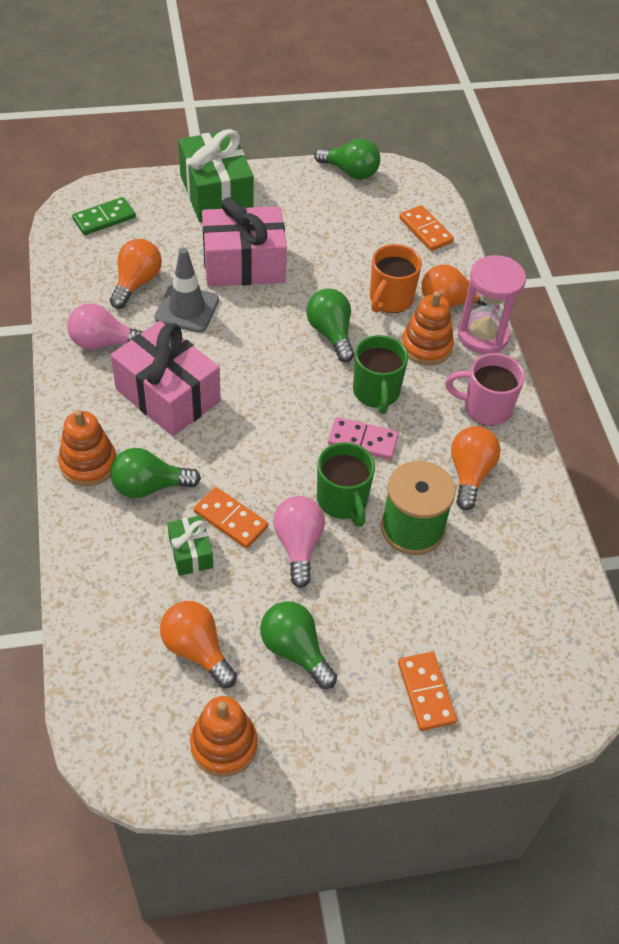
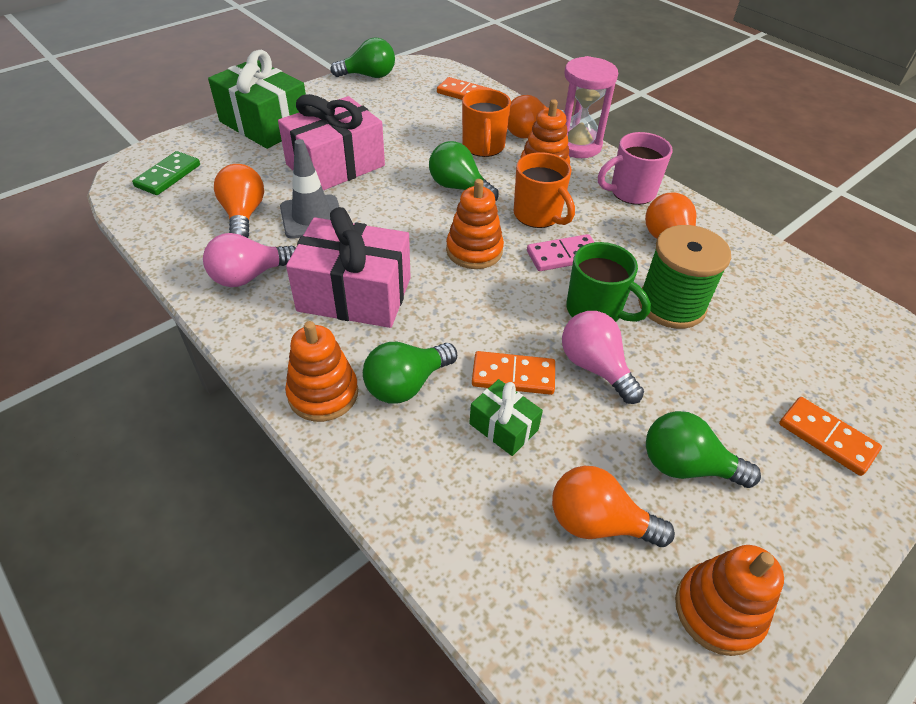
camera: 30 degrees left, 5 degrees down
green mug [353,335,408,414] -> orange mug [514,152,575,228]
none -> orange stacking toy [446,179,504,269]

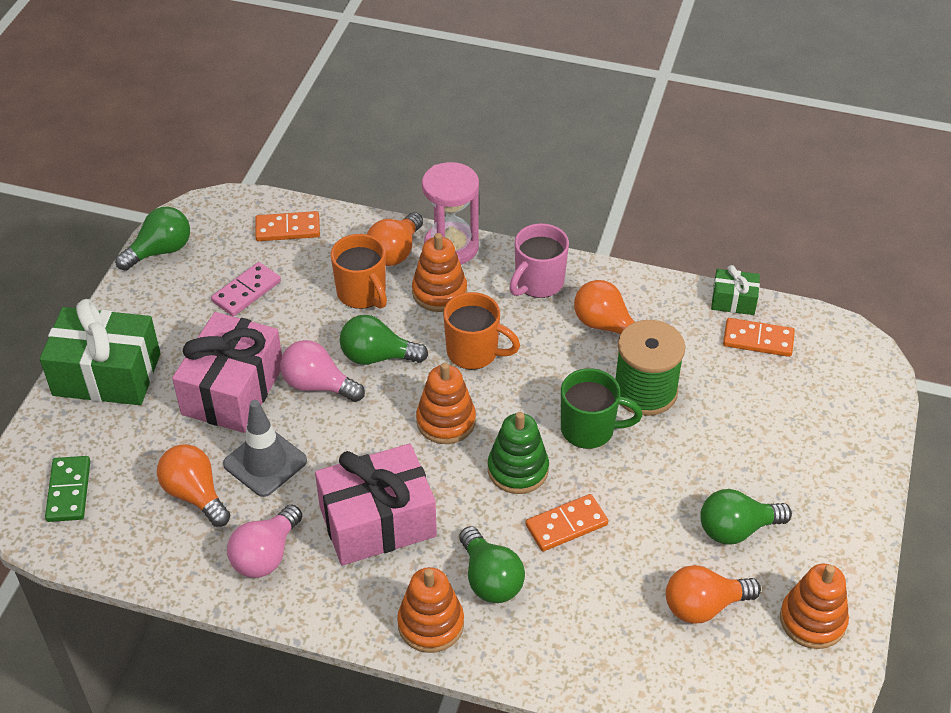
camera: 30 degrees left, 0 degrees up
green light bulb [363,342,457,404] -> green light bulb turned 45 degrees counterclockwise [459,526,525,603]
green gift [469,379,543,456] -> green gift moved to [711,265,760,315]
pink domino [527,234,594,271] -> pink domino moved to [211,262,281,316]
pink light bulb [562,311,644,404] -> pink light bulb moved to [280,340,365,402]
orange domino [779,397,882,476] -> orange domino moved to [723,318,795,357]
none -> green stacking toy [488,412,549,494]

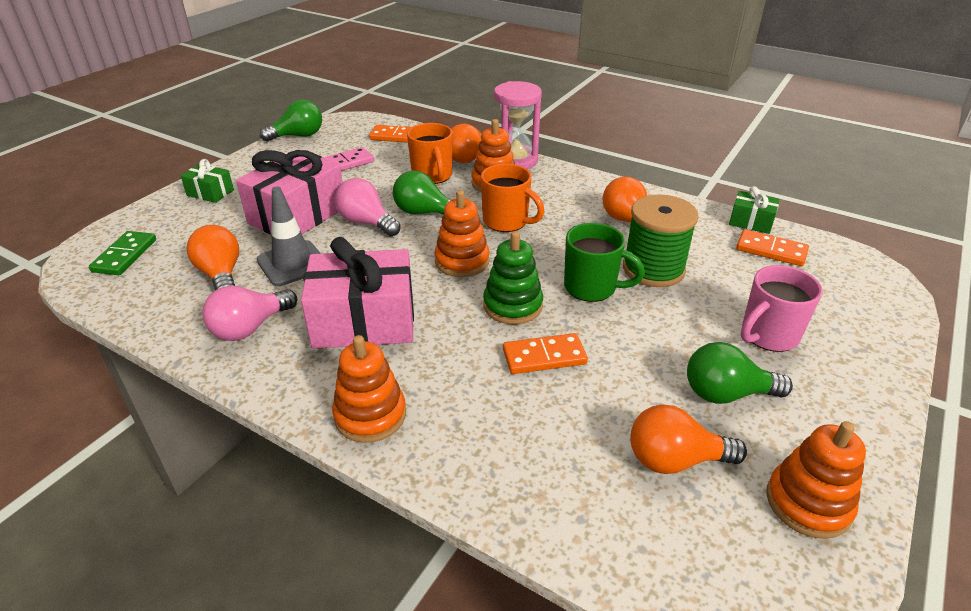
camera: 15 degrees right, 10 degrees down
green gift [40,299,161,405] -> green gift [181,159,234,203], size x0.49
green light bulb [459,526,525,603] -> none
pink mug [509,223,569,298] -> pink mug moved to [741,265,823,352]

